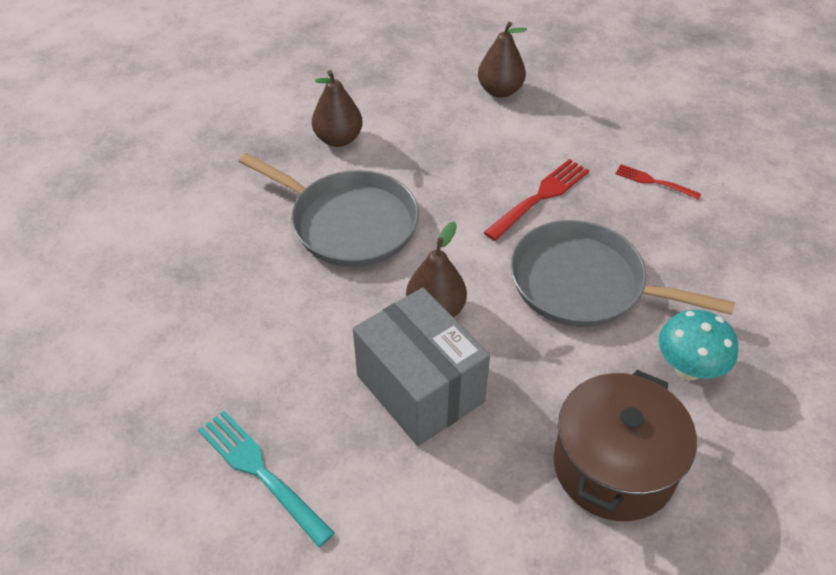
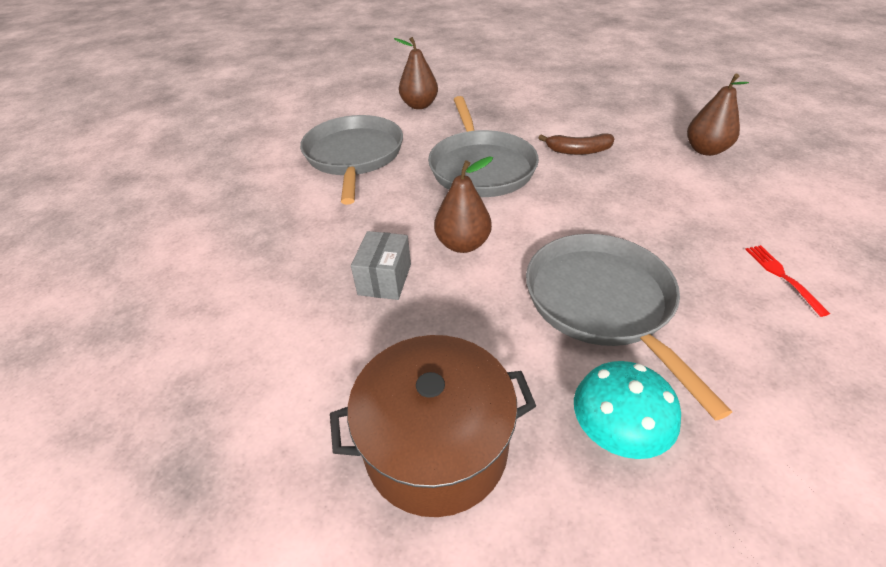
camera: 50 degrees right, 5 degrees down
turquoise fork [198,411,335,547] -> none
brown pear [312,70,363,147] -> brown pear moved to [394,37,438,109]
grey box [353,288,490,446] -> grey box [351,231,411,300], size x0.53
red fork [483,159,589,241] -> none
none -> grey pan [300,115,403,205]
none -> brown banana [539,133,614,155]

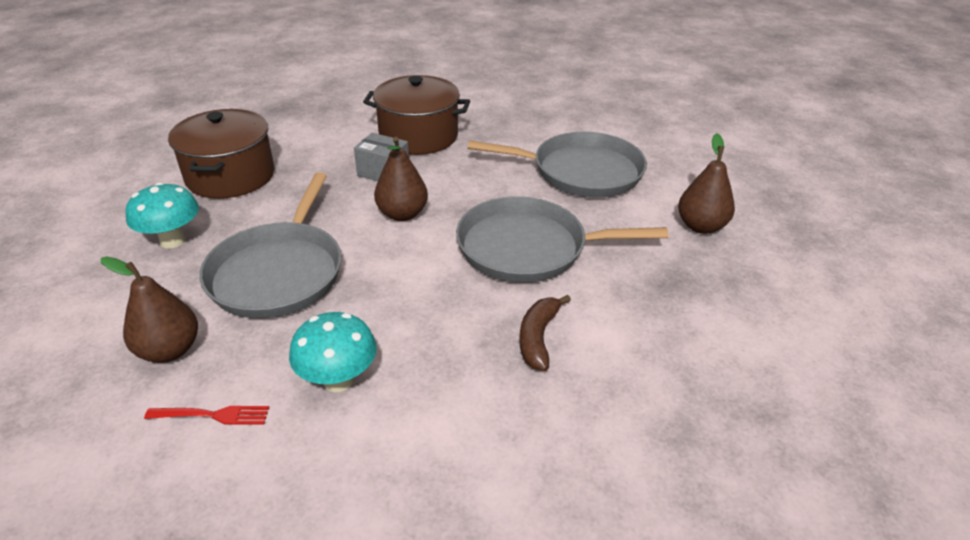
camera: 100 degrees right, 5 degrees down
grey pan [526,234,732,420] -> grey pan turned 105 degrees clockwise [199,172,342,319]
brown pear [687,74,749,156] -> brown pear moved to [101,256,198,363]
none -> turquoise mushroom [289,312,377,392]
none -> brown pot [363,75,470,155]

